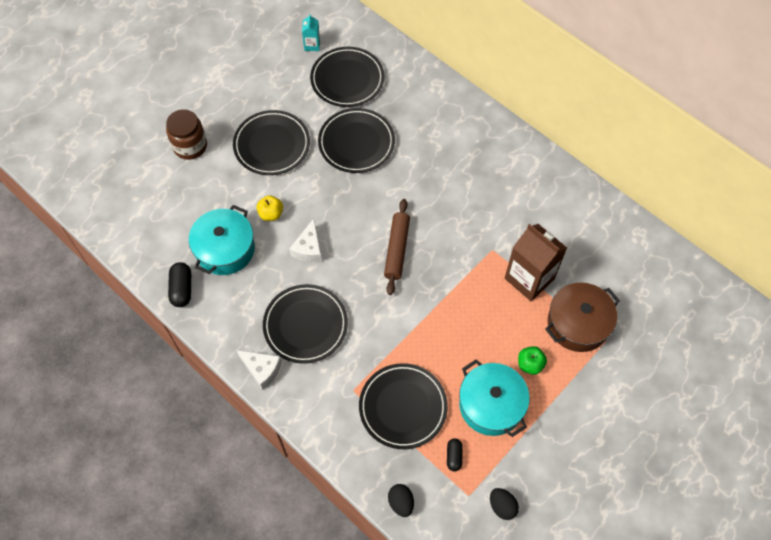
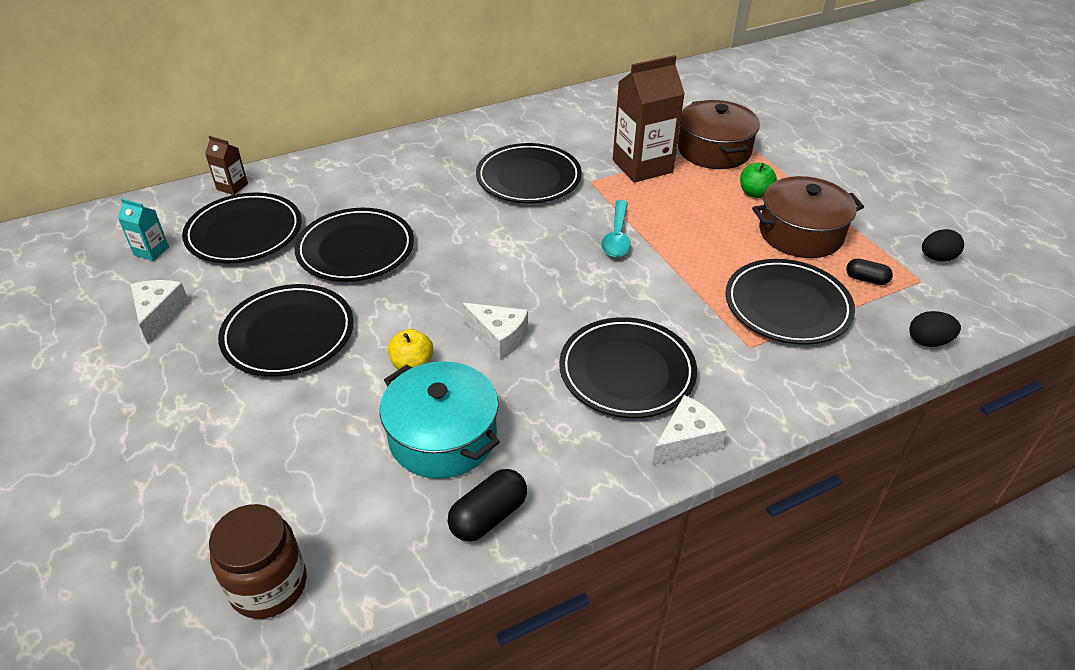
camera: 70 degrees left, 20 degrees down
brown jar [166,109,207,160] -> brown jar moved to [209,504,307,619]
black capsule [168,262,191,307] -> black capsule turned 60 degrees counterclockwise [448,469,527,542]
brown rolling pin [384,199,410,295] -> none
turquoise pot [459,359,530,437] -> brown pot [752,176,864,258]
none -> white cheese [131,280,189,344]
none -> brown carton [205,136,248,195]
none -> black plate [476,143,582,203]
none -> turquoise spoon [601,200,631,257]

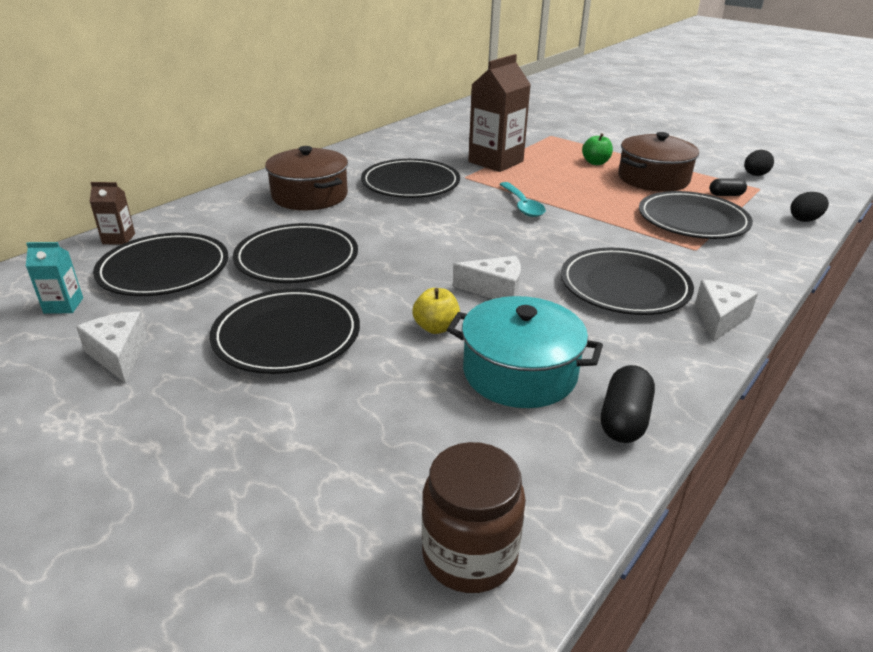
camera: 25 degrees left, 10 degrees down
brown pot [678,100,760,169] -> brown pot moved to [265,146,348,210]

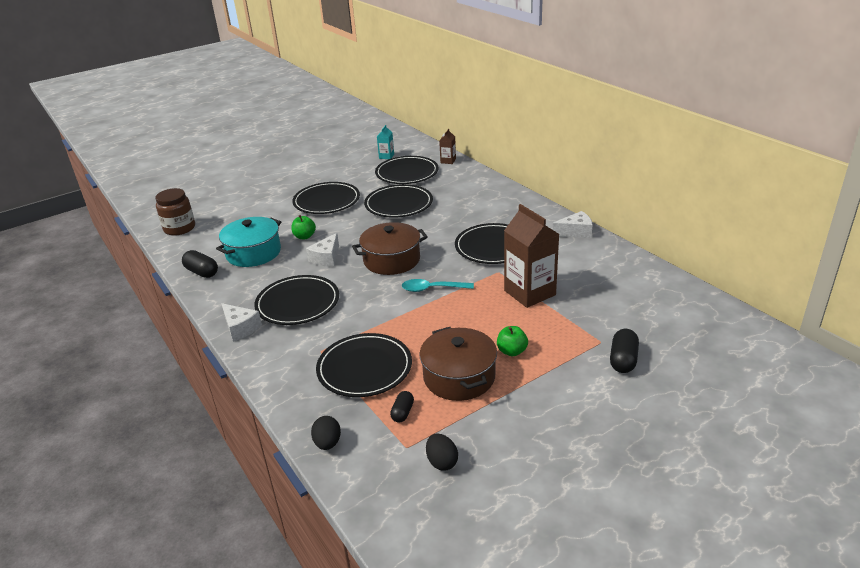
camera: 110 degrees right, 0 degrees up
white cheese [76,311,147,383] -> white cheese moved to [553,211,592,238]
brown pot [265,146,348,210] -> brown pot moved to [352,222,428,275]
yellow apple [412,288,460,334] -> green apple [292,215,316,239]
none -> black capsule [610,329,639,373]

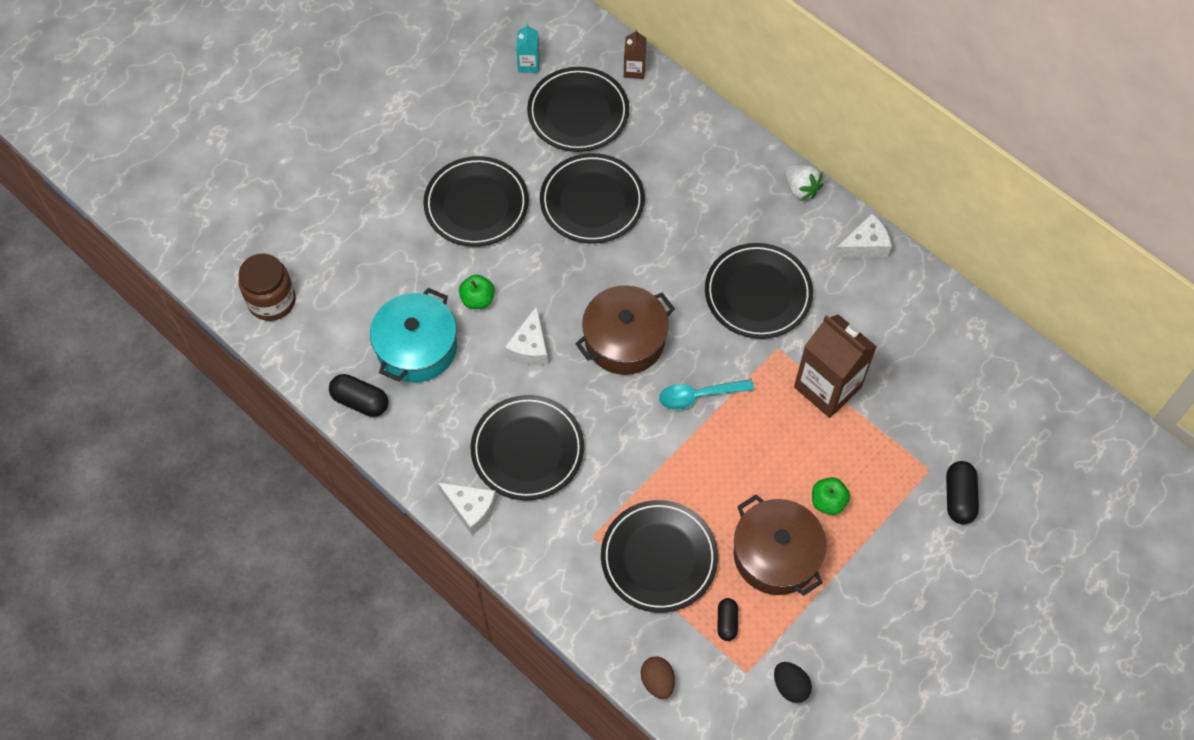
camera: 15 degrees left, 30 degrees up
black egg [311,416,341,450] -> brown egg [641,657,675,699]
none -> white strawberry [785,164,823,201]

